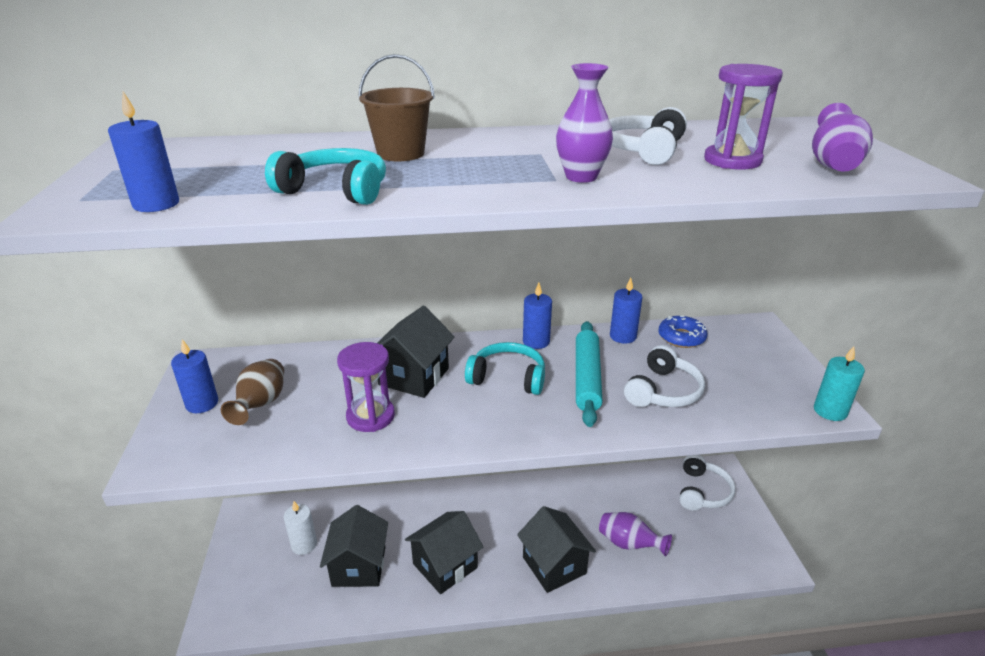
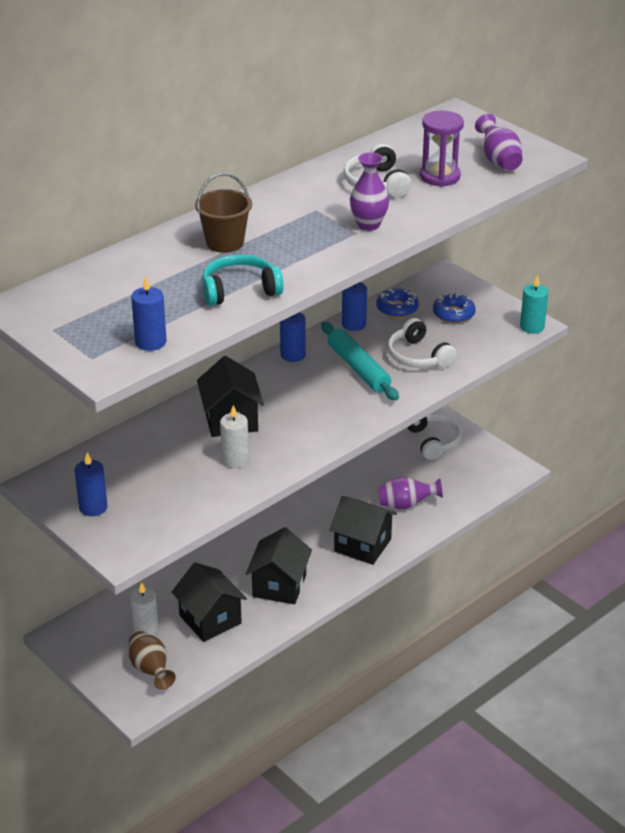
camera: 35 degrees left, 5 degrees up
brown vase [221,359,284,425] -> brown vase moved to [129,631,176,690]
purple hourglass [337,342,395,432] -> white candle [220,405,249,468]
turquoise headphones [465,342,545,395] -> none
white headphones [624,345,705,407] -> white headphones turned 150 degrees clockwise [388,318,457,368]
none -> blue donut [433,293,476,323]

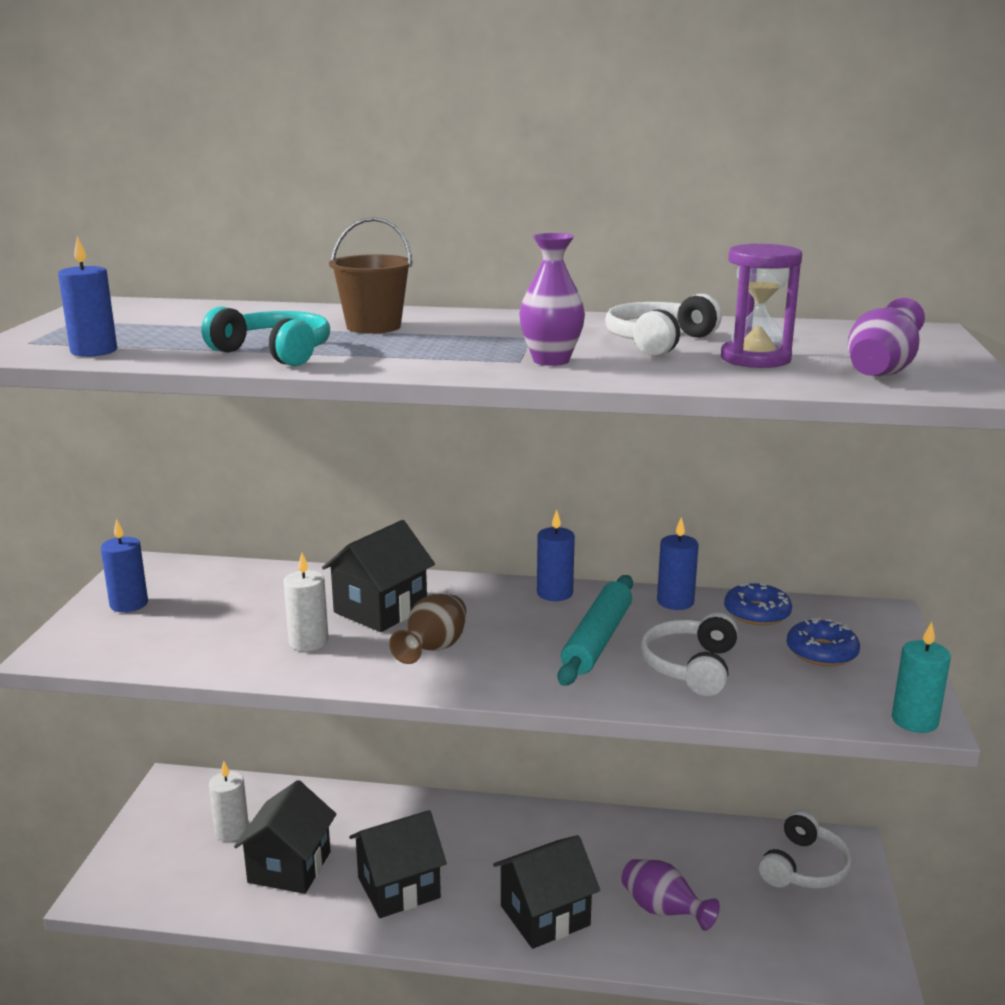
camera: 50 degrees right, 15 degrees down
brown vase [129,631,176,690] -> brown vase moved to [389,594,466,664]
black house [330,496,397,565] -> black house turned 75 degrees clockwise [493,835,600,949]

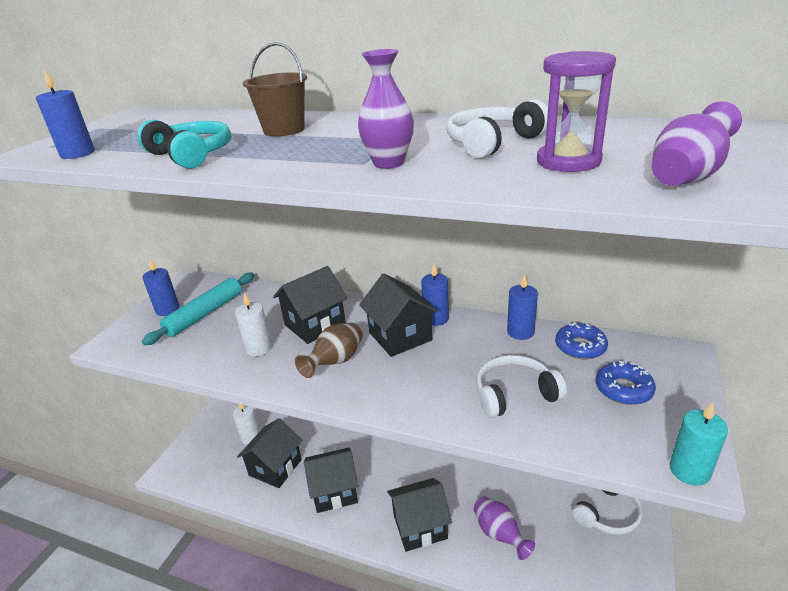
camera: 15 degrees right, 10 degrees up
turquoise rolling pin [558,575,633,686] -> turquoise rolling pin moved to [142,273,254,345]
white headphones [640,612,738,696] -> white headphones turned 45 degrees clockwise [476,355,567,418]
none -> black house [359,274,438,357]

